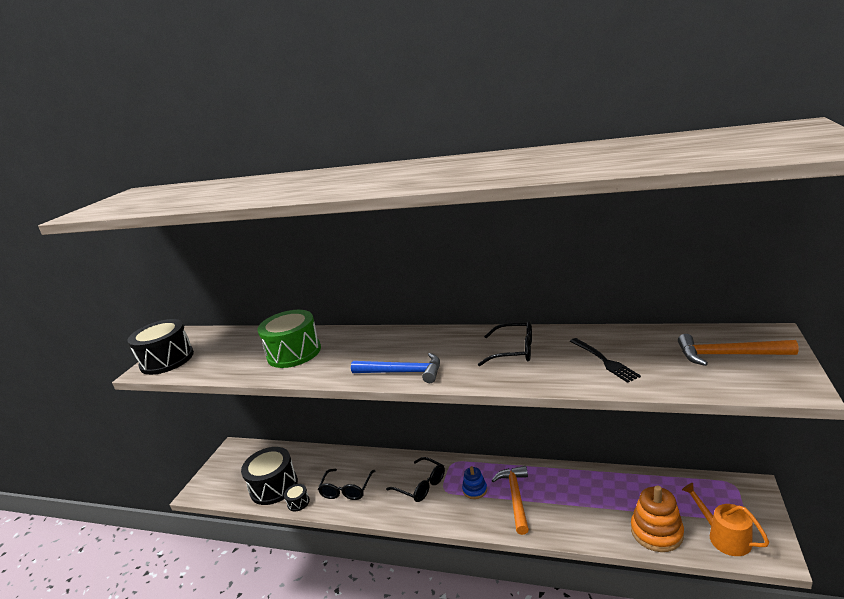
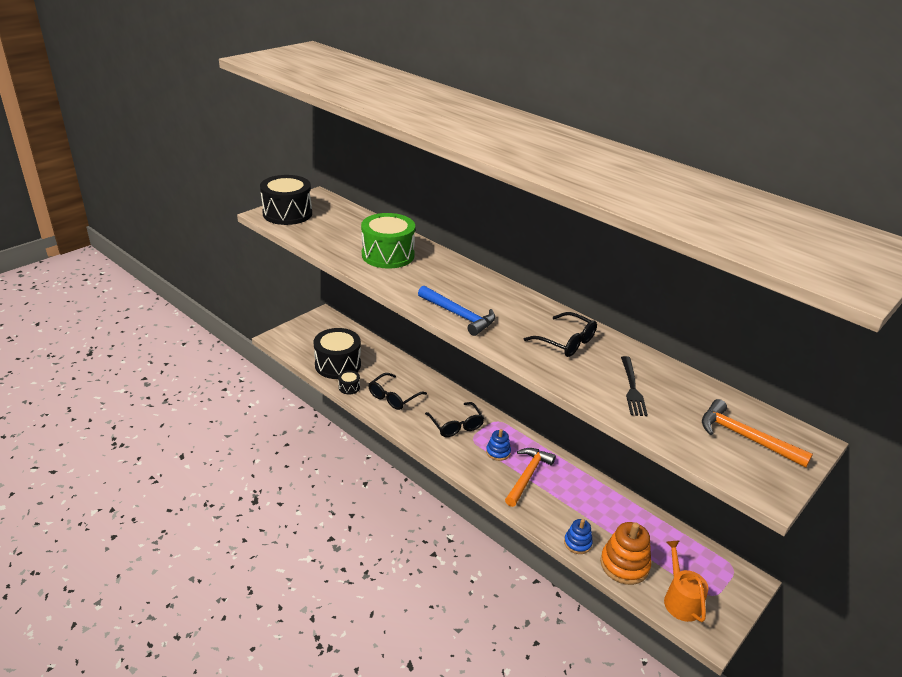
camera: 20 degrees right, 10 degrees up
none -> blue stacking toy [564,519,593,554]

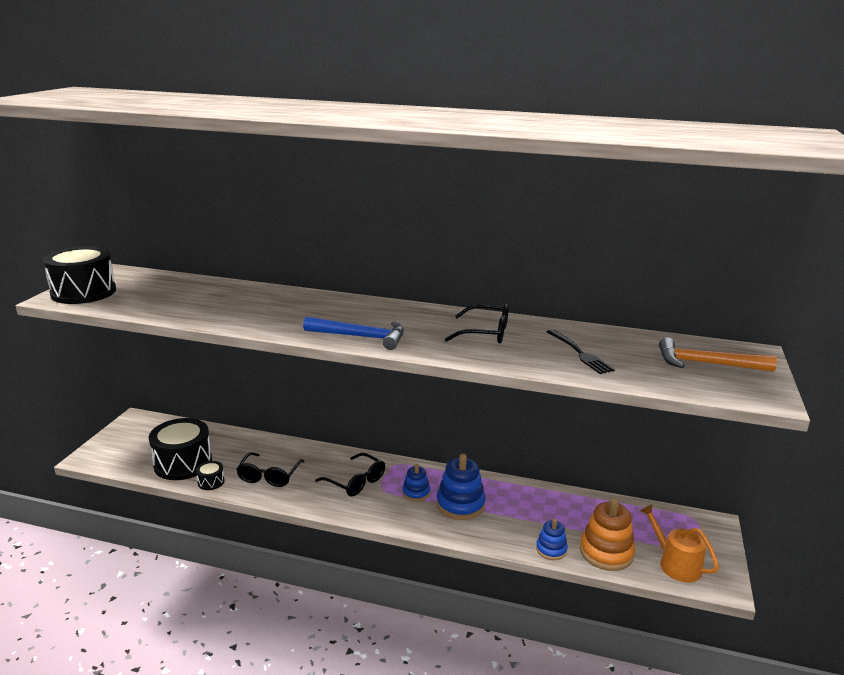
camera: 25 degrees left, 10 degrees down
green drum [361,213,415,269] -> none
orange hammer [505,448,556,507] -> blue stacking toy [436,454,486,520]

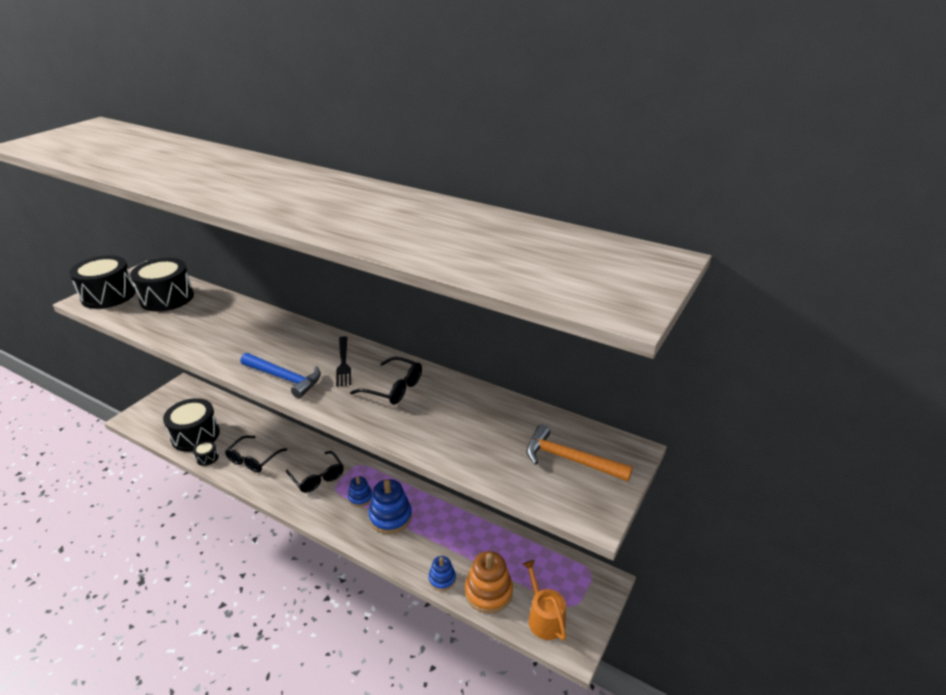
camera: 15 degrees right, 10 degrees up
black fork [547,329,615,374] -> black fork moved to [336,336,351,387]
none -> black drum [130,258,194,312]

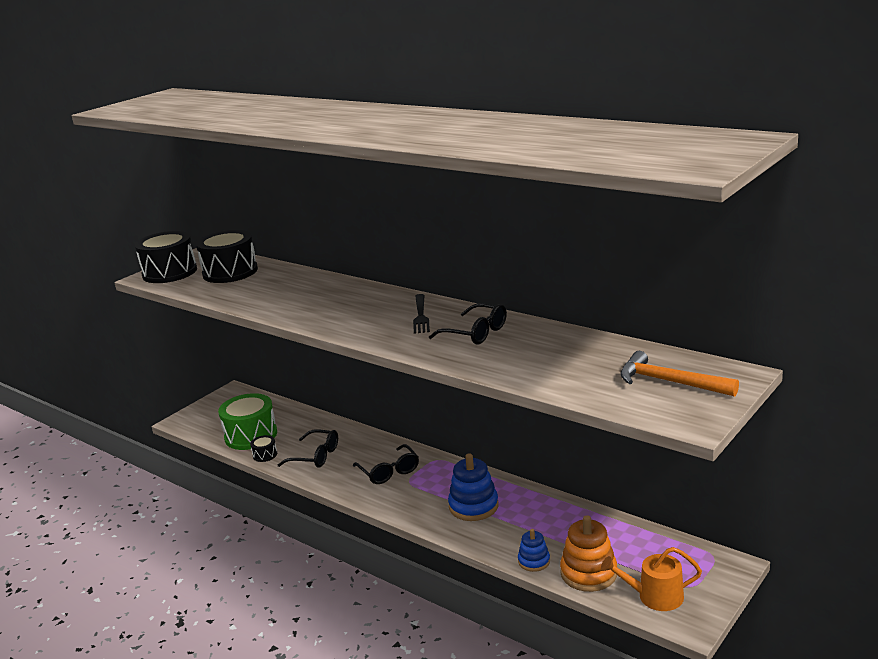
camera: 10 degrees right, 10 degrees down
black drum [163,398,220,452] -> green drum [218,393,277,450]
black glasses [225,435,287,472] -> black glasses turned 105 degrees counterclockwise [278,429,338,468]
blue hammer [241,353,321,398] -> none
blue stacking toy [348,476,372,507] -> none
orange watering can [523,560,566,641] -> orange watering can turned 75 degrees counterclockwise [601,547,702,611]

